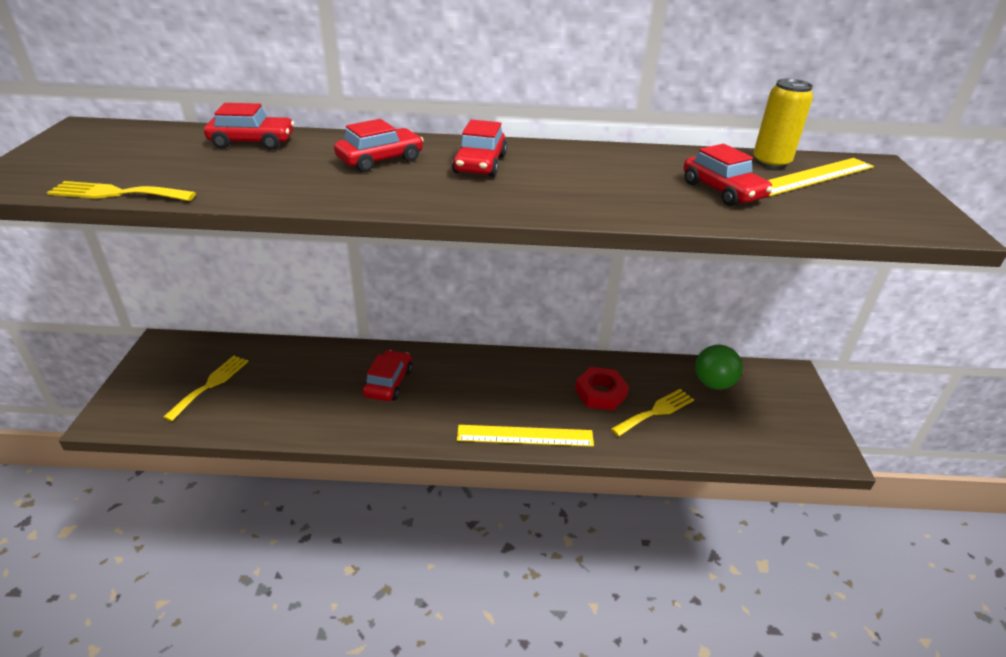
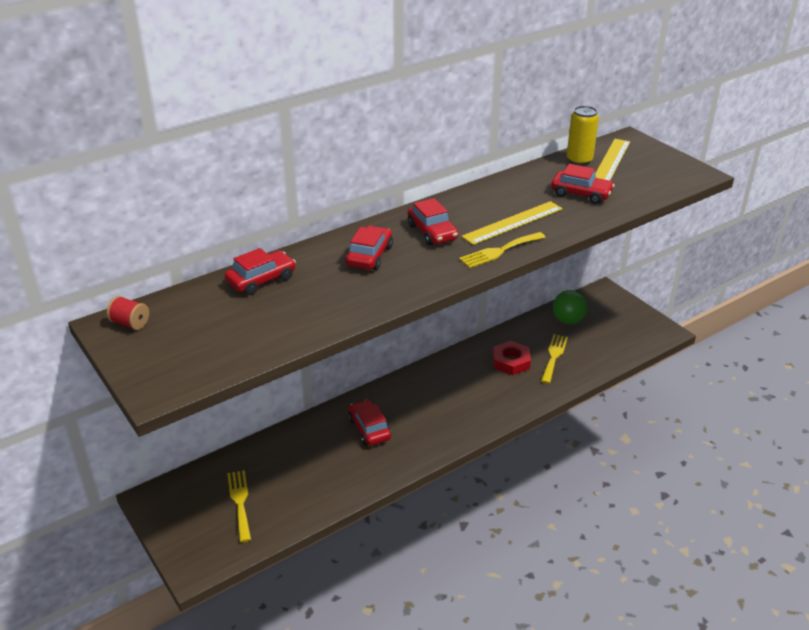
camera: 35 degrees left, 0 degrees up
yellow fork [47,181,196,201] -> yellow fork moved to [459,232,546,268]
yellow ruler [457,425,594,447] -> yellow ruler moved to [461,201,563,245]
none -> red spool [106,296,149,330]

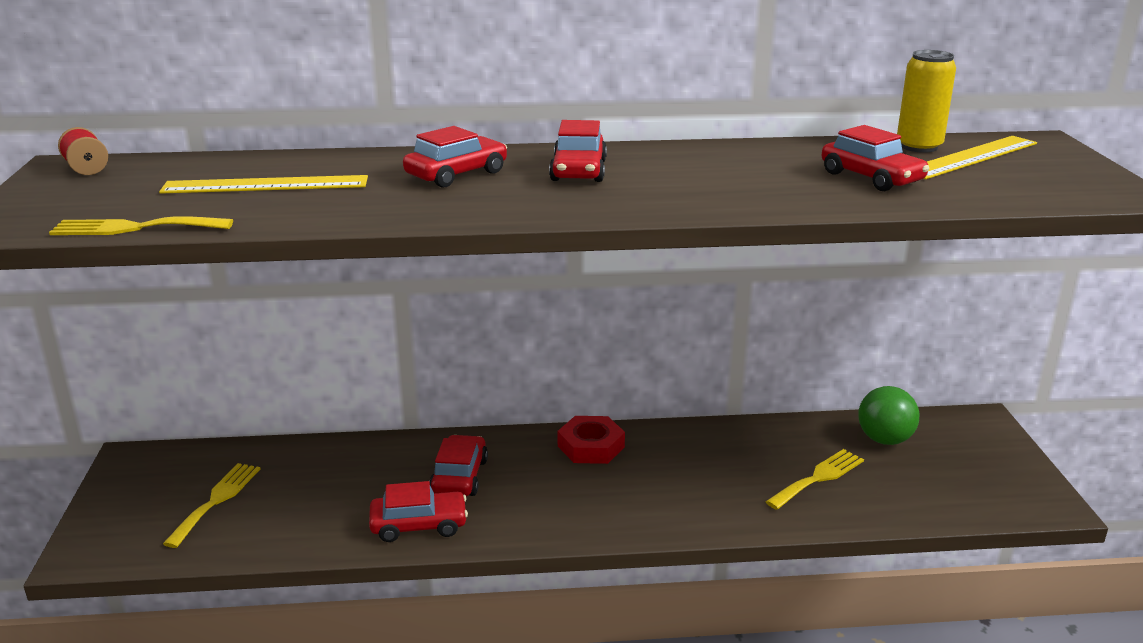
camera: 30 degrees right, 10 degrees down
red car [225,248,296,295] -> red car moved to [369,481,468,542]
yellow fork [459,232,546,268] -> yellow fork moved to [49,216,233,235]
yellow ruler [461,201,563,245] -> yellow ruler moved to [159,175,368,194]
red nut [493,341,531,375] -> red nut moved to [558,416,625,464]

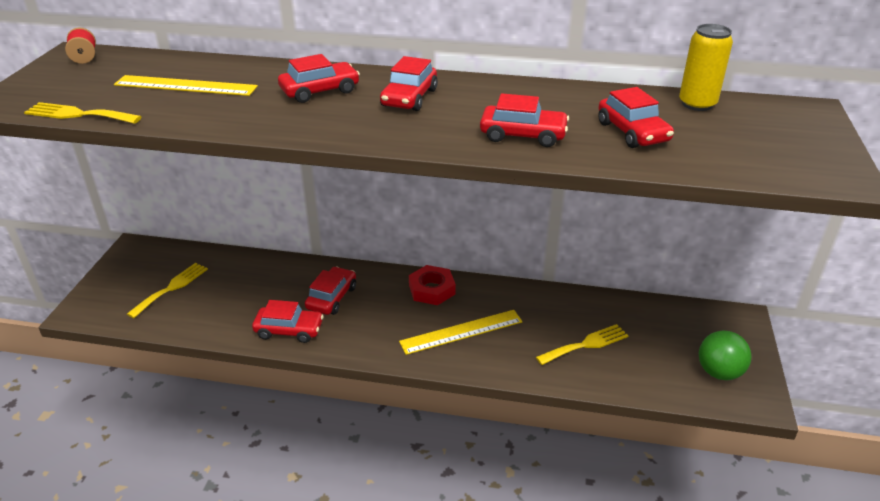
camera: 15 degrees right, 10 degrees up
green ball [858,386,919,445] -> green ball moved to [699,330,751,380]
yellow ruler [924,136,1037,179] -> yellow ruler moved to [399,310,523,355]
none -> red car [480,93,569,147]

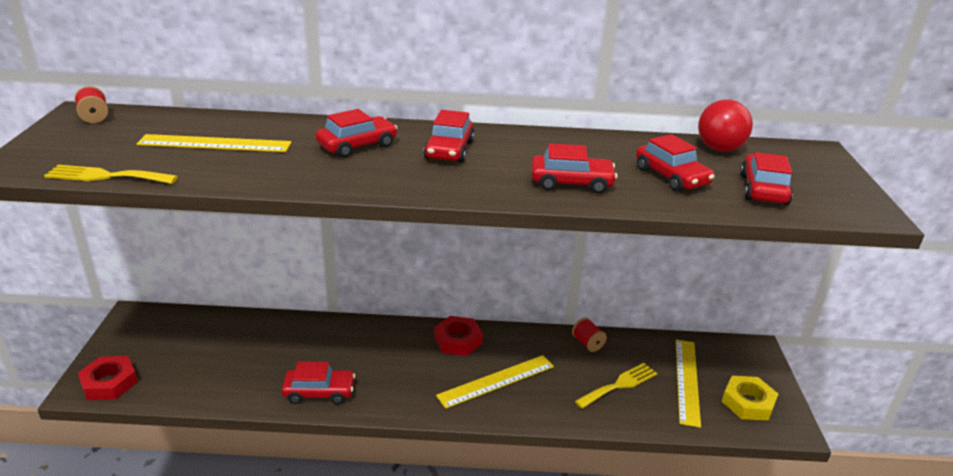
camera: 10 degrees left, 5 degrees down
yellow fork [127,263,208,318] -> none
red car [305,266,356,315] -> red car moved to [740,152,793,205]
yellow can [679,24,733,111] -> red ball [698,99,753,152]
green ball [699,330,751,380] -> yellow nut [722,376,778,421]
none -> red nut [78,356,138,400]
none -> red spool [572,318,607,352]
none -> yellow ruler [676,339,701,428]

